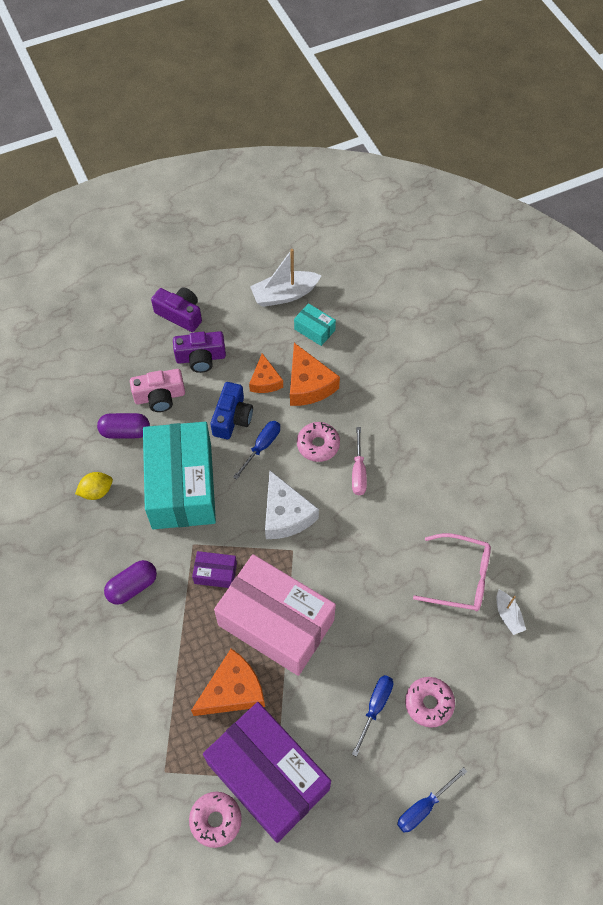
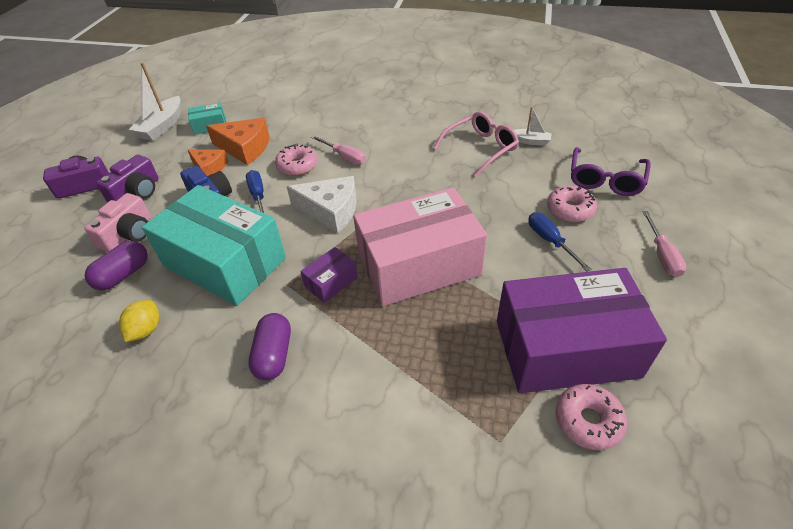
camera: 50 degrees left, 15 degrees down
orange cheese [191,649,265,716] -> none
blue screwdriver [397,767,467,832] -> pink screwdriver [643,211,686,277]
none -> purple glasses [571,147,650,196]

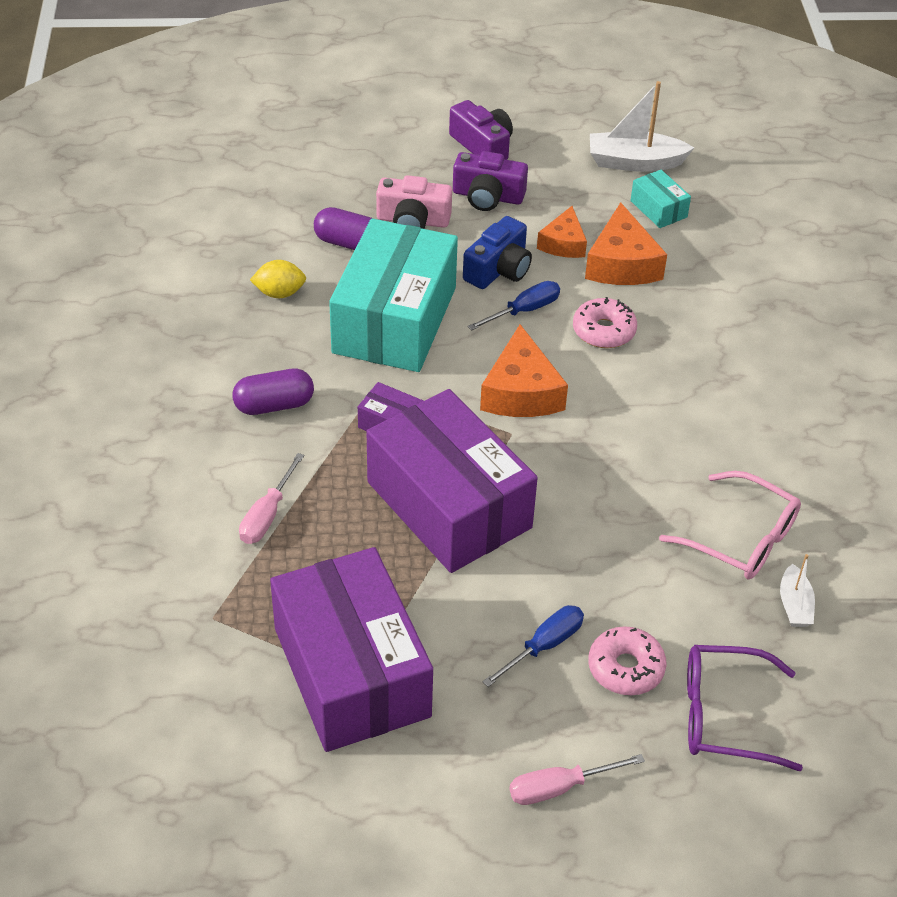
camera: 70 degrees right, 0 degrees up
white cheese [286,176,357,233] -> orange cheese [480,324,568,417]
pink screwdriver [311,135,366,165] -> pink screwdriver moved to [239,453,304,544]
pink box [353,187,487,306] -> purple box [367,389,538,573]
pink donut [555,384,627,450] -> none

